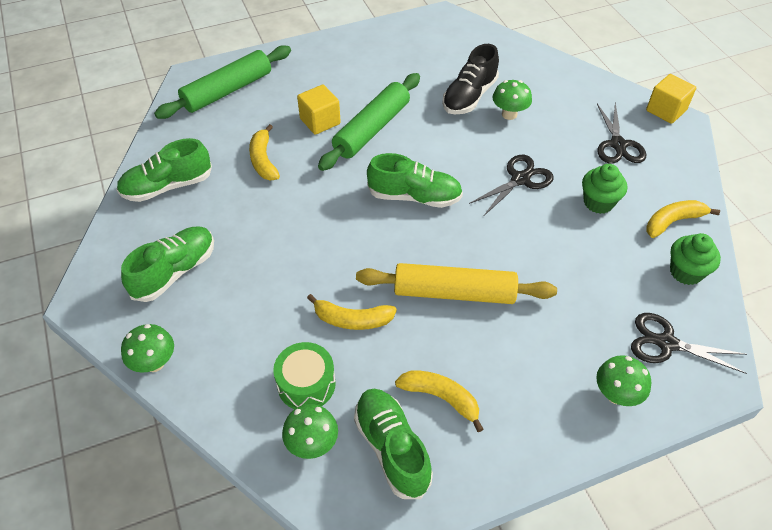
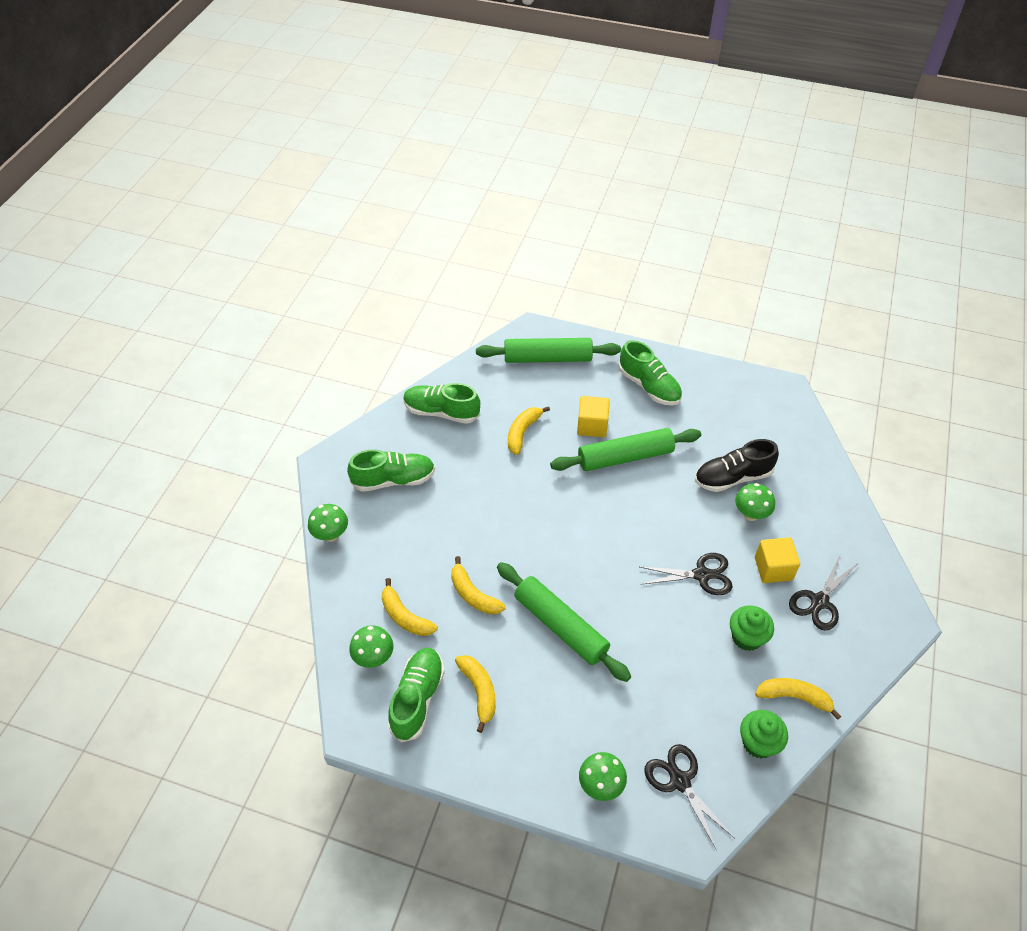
camera: 40 degrees right, 0 degrees up
green drum [273,342,336,409] -> yellow banana [382,578,438,636]
yellow rolling pin [356,263,557,304] -> green rolling pin [497,562,631,682]
green shoe [367,153,463,208] -> green shoe moved to [619,340,682,406]
yellow cube [646,74,696,124] -> yellow cube moved to [755,537,800,583]

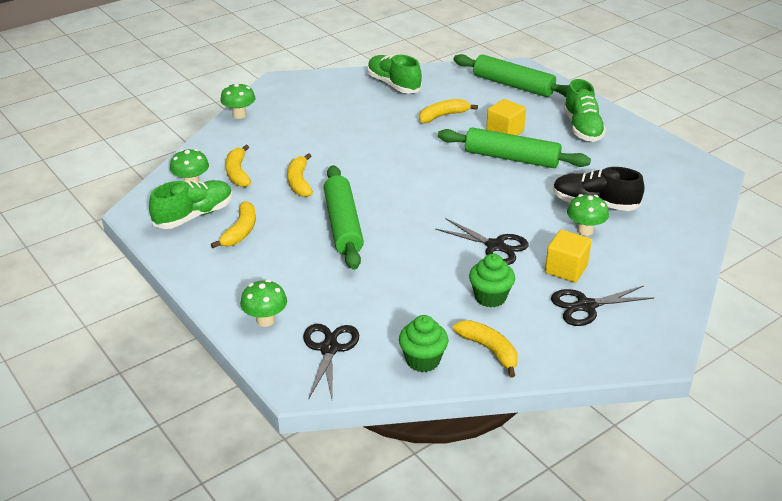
camera: 35 degrees right, 15 degrees down
green shoe [347,449,435,492] -> none

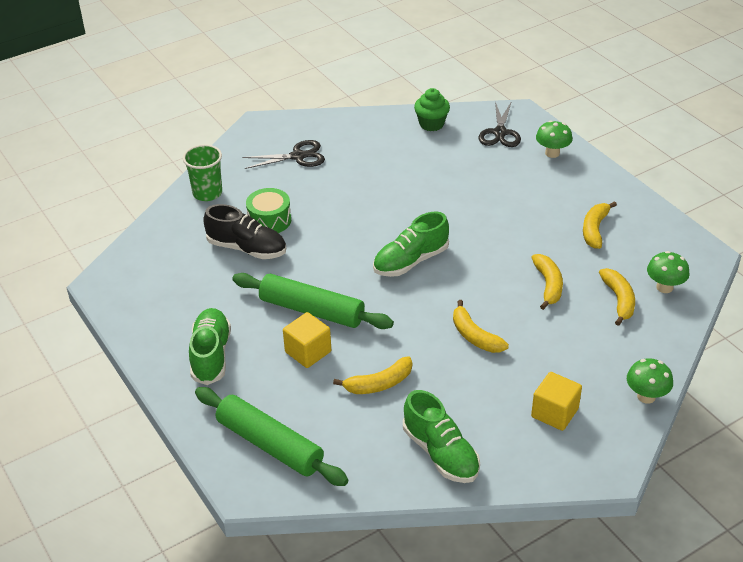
camera: 175 degrees left, 5 degrees up
green shoe [149,180,233,229] -> green shoe moved to [373,211,449,277]
green rolling pin [324,165,364,270] -> none
black scissors [436,218,529,265] -> none
yellow banana [453,320,518,378] -> yellow banana moved to [453,300,509,353]
green cupcake [469,254,515,307] -> none
yellow cube [545,230,592,283] -> yellow cube moved to [531,372,582,431]
green mushroom [567,194,609,236] -> green drum [246,188,291,233]
none -> green cup [183,144,222,201]

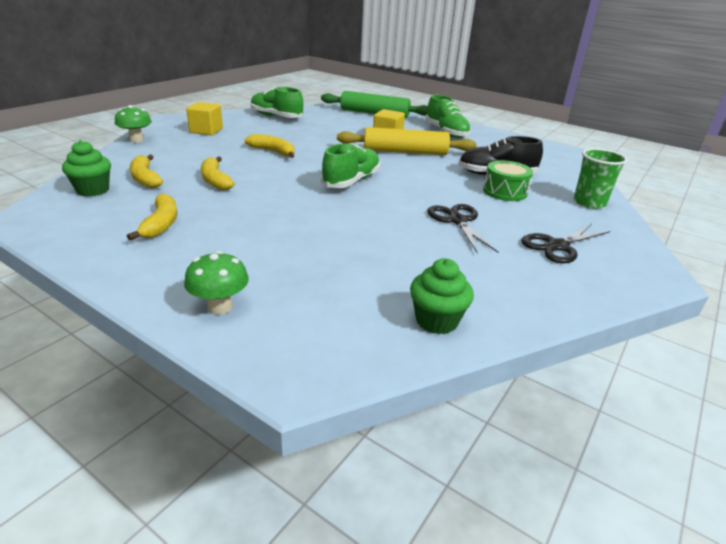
camera: 155 degrees right, 10 degrees down
green rolling pin [232,273,394,329] -> yellow rolling pin [337,127,477,155]
yellow banana [333,356,412,394] -> none
black scissors [478,101,521,147] -> black scissors moved to [427,204,498,253]
green mushroom [647,251,690,293] -> green cupcake [62,140,111,196]

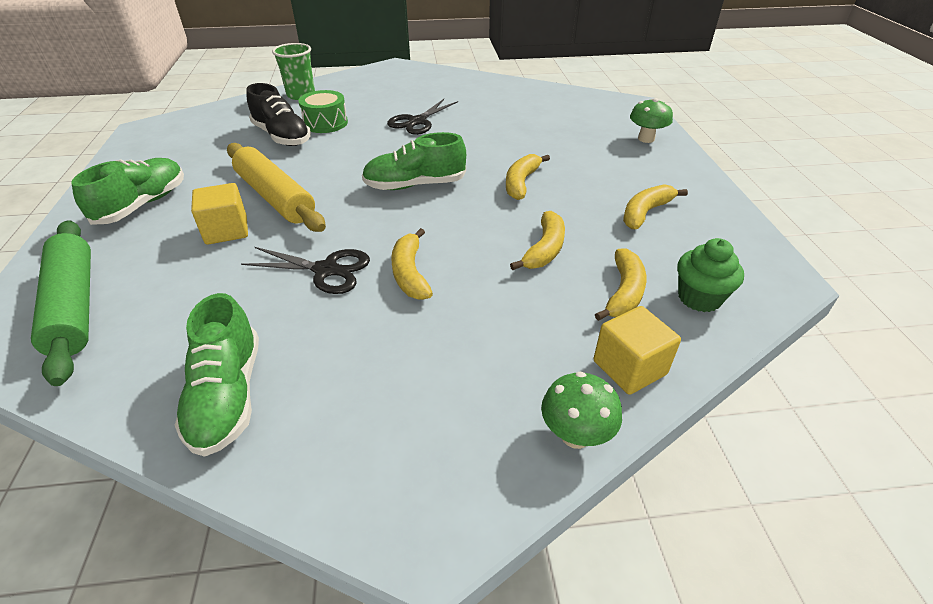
camera: 130 degrees left, 10 degrees up
yellow cube [186,102,223,135] -> yellow cube moved to [593,306,681,395]
green cupcake [410,258,474,334] -> none
black scissors [521,224,610,264] -> black scissors moved to [241,247,370,294]
none -> yellow banana [506,154,550,200]

